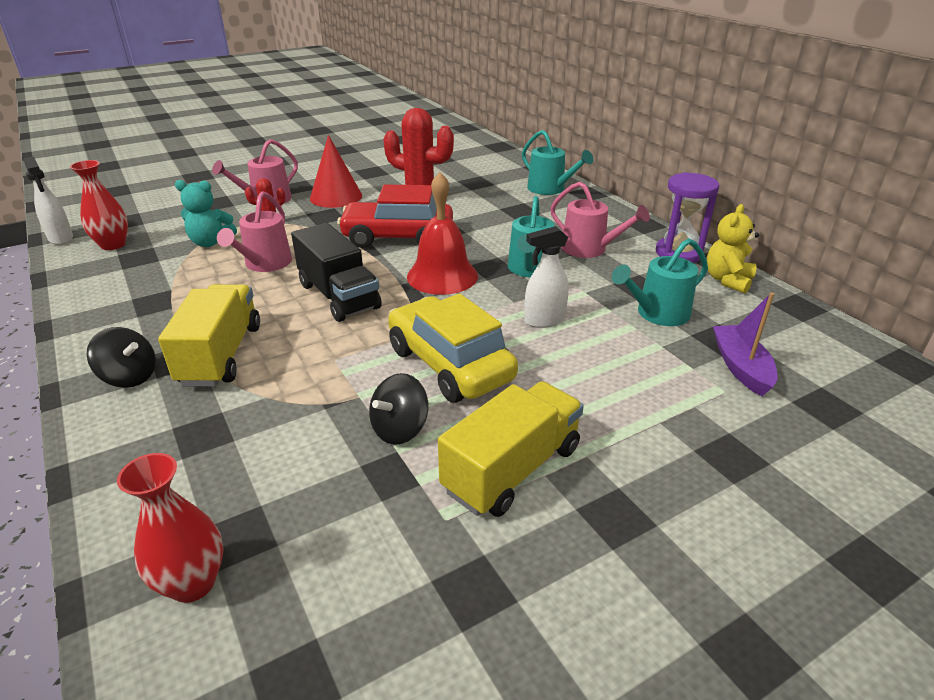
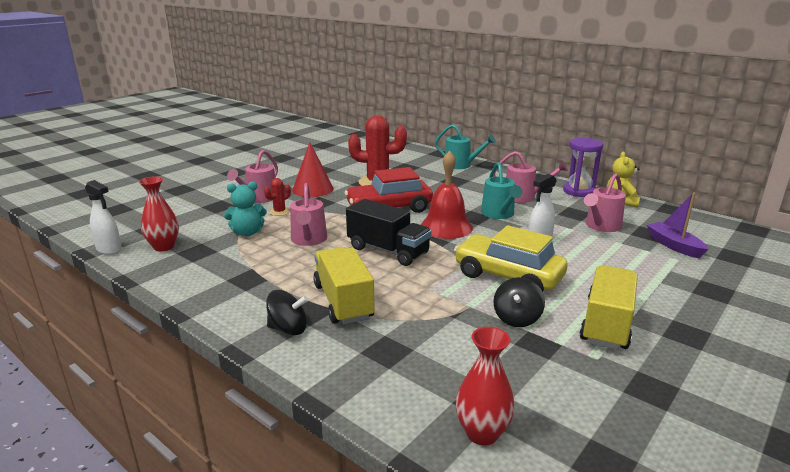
camera: 20 degrees left, 10 degrees down
turquoise watering can [612,238,708,326] -> pink watering can [584,173,626,232]

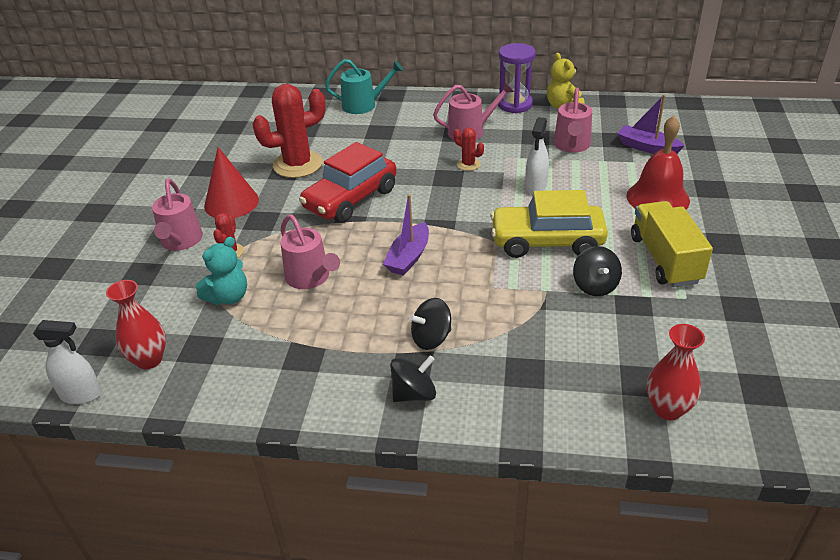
camera: 30 degrees left, 15 degrees up
yellow truck [313,247,375,324] -> black spinning top [409,298,451,350]
black truck [346,199,431,266] -> purple boat [383,194,429,276]
red bell [421,151,473,239] -> red bell moved to [626,116,690,209]
turquoise watering can [481,162,522,219] -> red cactus [454,128,484,171]

